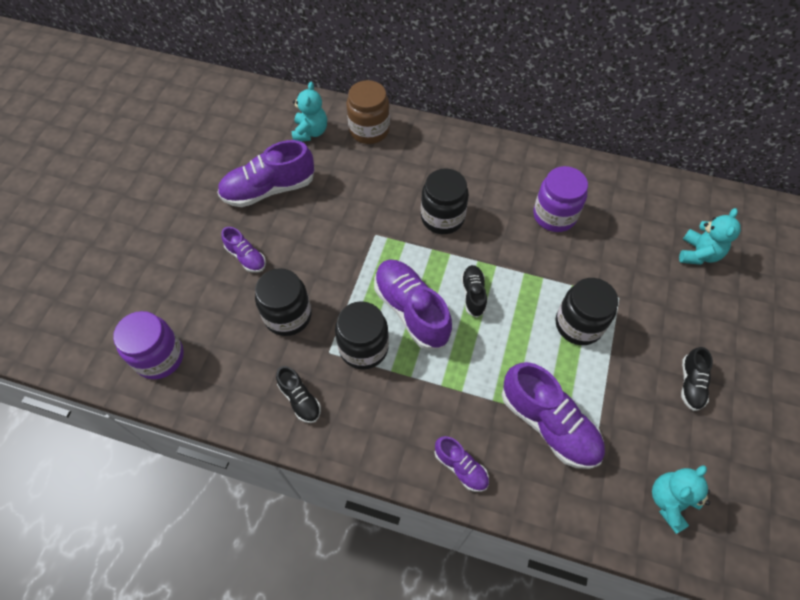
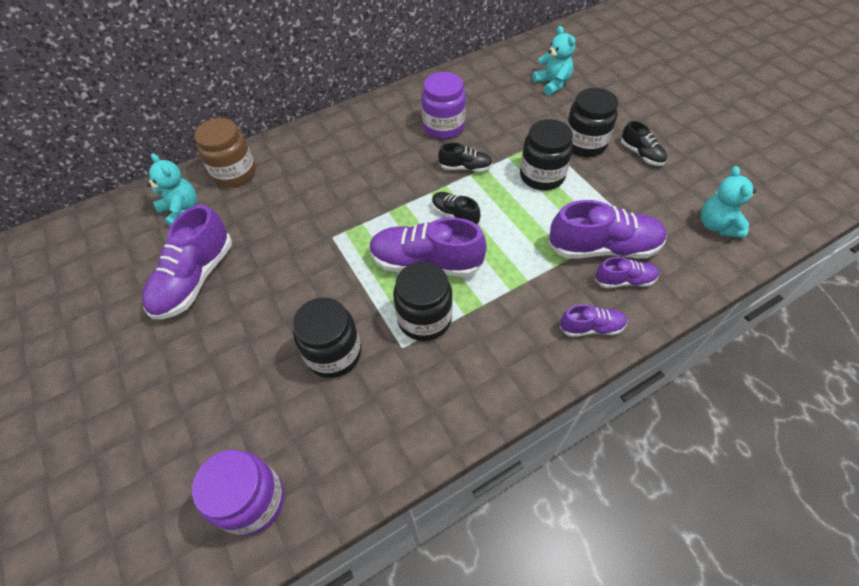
camera: 45 degrees left, 5 degrees down
purple shoe [221,227,266,273] -> purple shoe moved to [595,257,659,288]
black shoe [276,366,321,423] -> black shoe moved to [438,143,493,172]
black jar [421,168,469,234] -> black jar moved to [567,88,618,157]

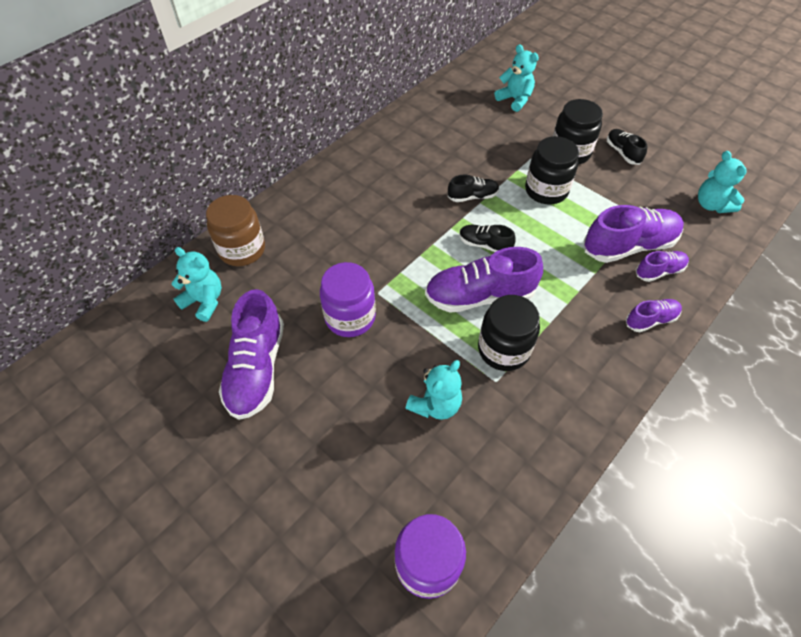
camera: 20 degrees left, 0 degrees up
black jar [293,298,361,378] -> turquoise teddy bear [405,360,462,420]
purple jar [422,72,466,139] -> purple jar moved to [320,262,376,337]
black shoe [621,121,667,166] -> black shoe turned 150 degrees counterclockwise [607,129,647,165]

